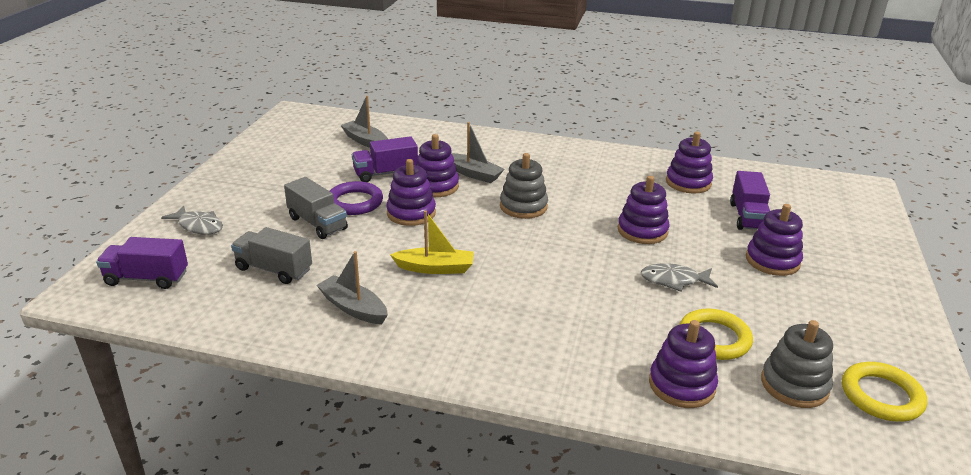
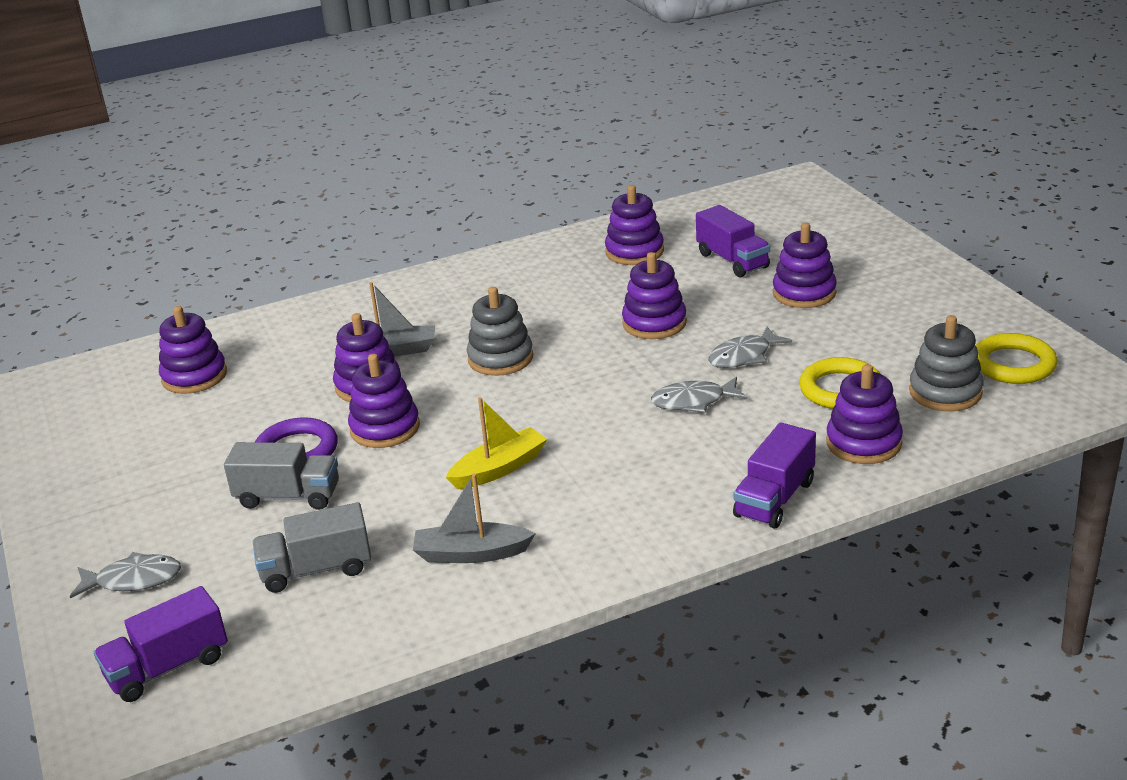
camera: 35 degrees left, 0 degrees up
grey boat [341,96,388,148] -> purple stacking toy [159,306,227,394]
purple truck [352,136,418,182] -> purple truck moved to [733,422,816,528]
none -> grey fish [651,377,748,413]

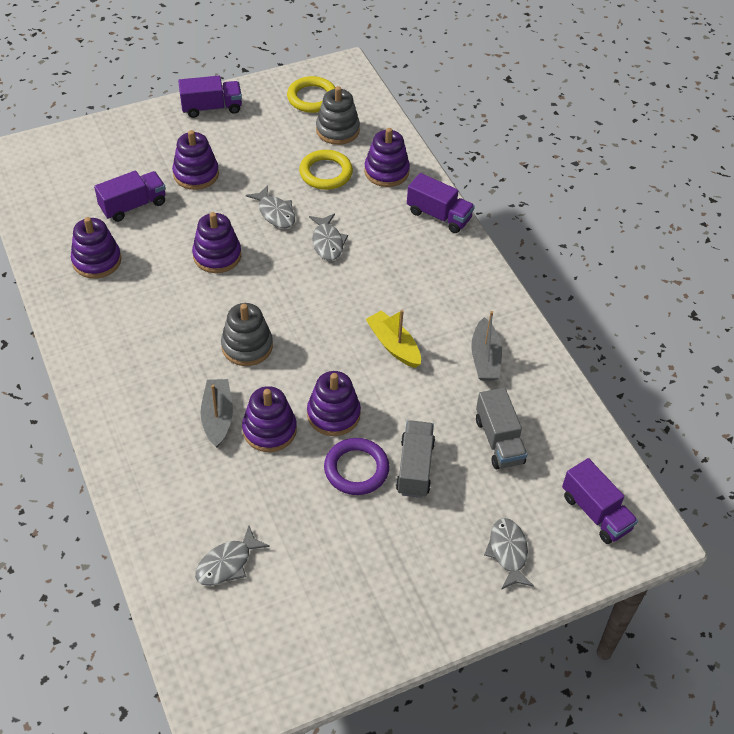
camera: 95 degrees left, 20 degrees up
purple stacking toy [159,306,227,394] -> grey fish [195,525,270,586]
none -> purple truck [178,76,242,118]

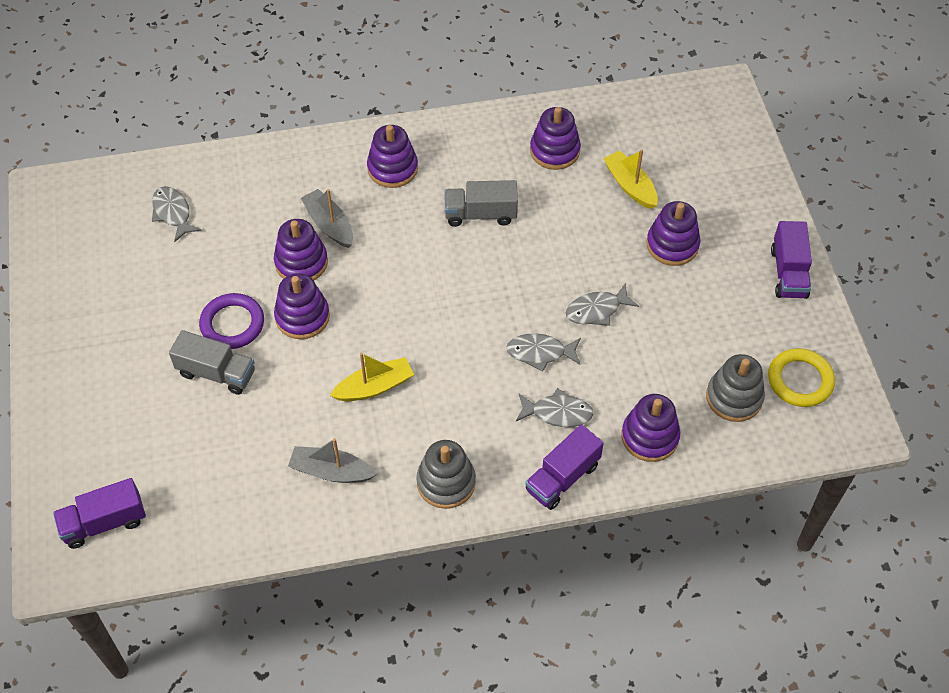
camera: 105 degrees right, 5 degrees up
purple truck [94,171,166,222] -> yellow boat [603,149,658,209]
purple stacking toy [192,212,241,273] -> purple stacking toy moved to [367,125,418,188]
grey boat [201,379,233,448] -> grey boat turned 135 degrees counterclockwise [301,189,353,248]
grey stacking toy [221,303,273,366] -> grey stacking toy moved to [416,440,476,509]
yellow ring [299,150,353,190] -> none
grey truck [476,388,527,469] -> grey truck moved to [444,180,518,227]
grey fish [484,518,534,590] -> grey fish moved to [516,388,593,427]

